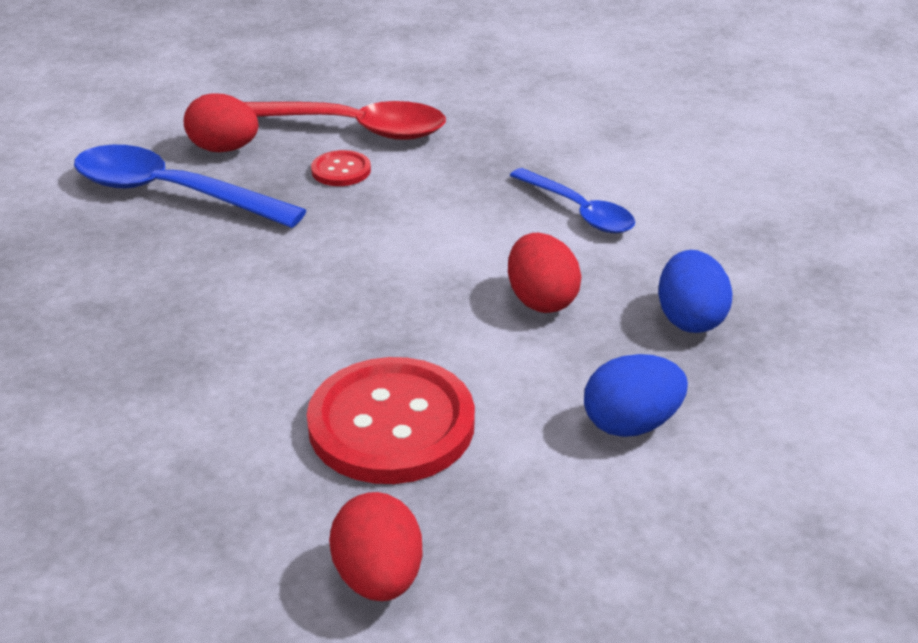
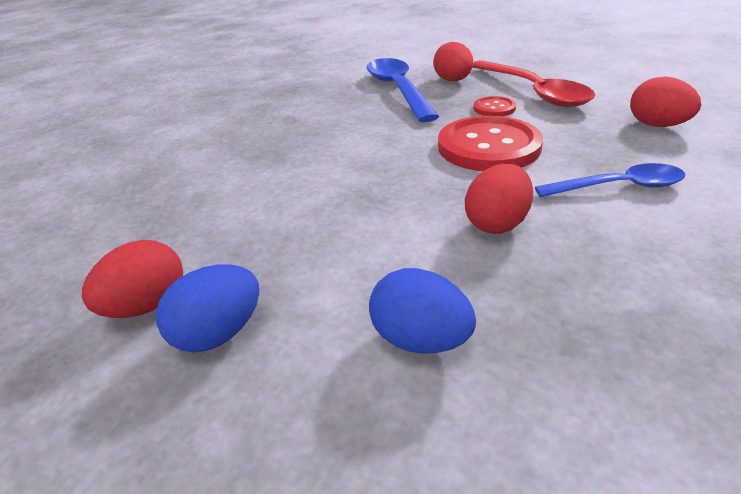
camera: 55 degrees right, 0 degrees up
red button [307,357,475,484] -> red button moved to [438,116,543,171]
blue spoon [510,168,635,233] -> blue spoon turned 105 degrees counterclockwise [535,163,685,197]
blue egg [658,250,733,333] -> blue egg moved to [156,264,259,353]
none -> red egg [630,77,701,127]

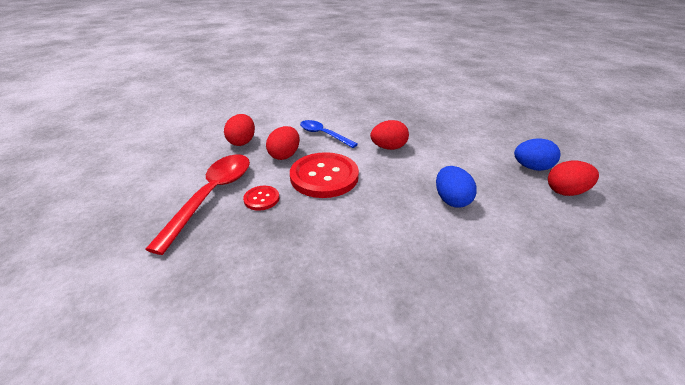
camera: 140 degrees left, 0 degrees up
blue spoon [367,58,439,122] -> none
blue egg [369,268,476,354] -> blue egg moved to [436,166,477,207]
red egg [433,42,473,81] -> red egg moved to [266,126,300,160]

